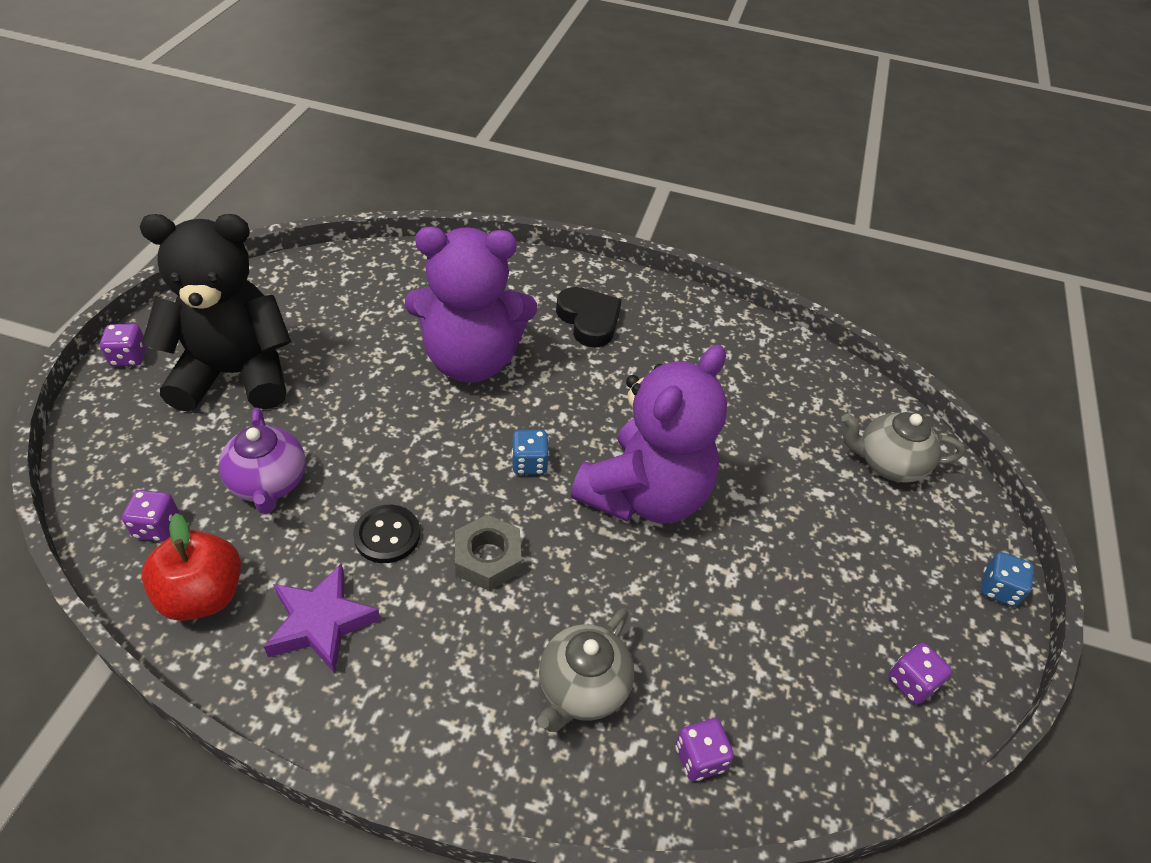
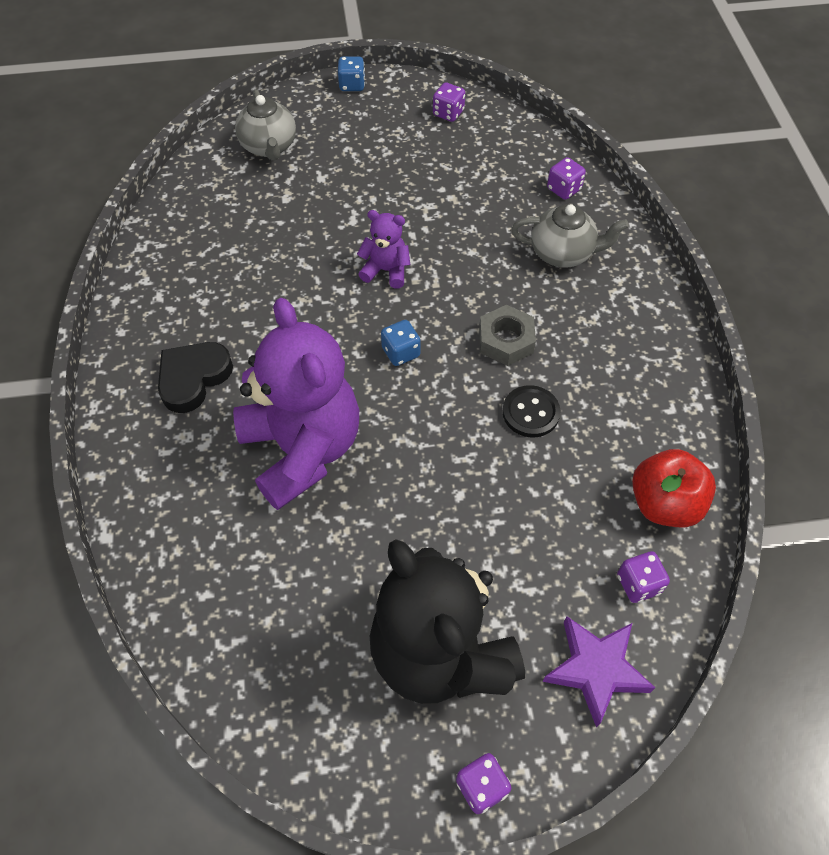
camera: 110 degrees left, 10 degrees up
purple teapot [219,408,306,514] -> none
purple star [264,563,381,673] -> purple star moved to [542,616,655,728]
purple teddy bear [571,345,727,523] -> purple teddy bear [357,210,410,288], size x0.45

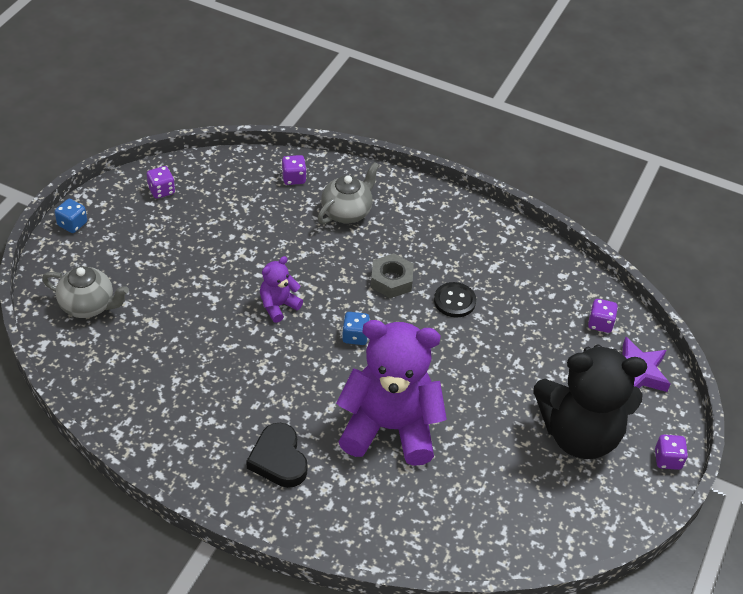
camera: 60 degrees left, 10 degrees down
red apple [632,449,716,527] -> none

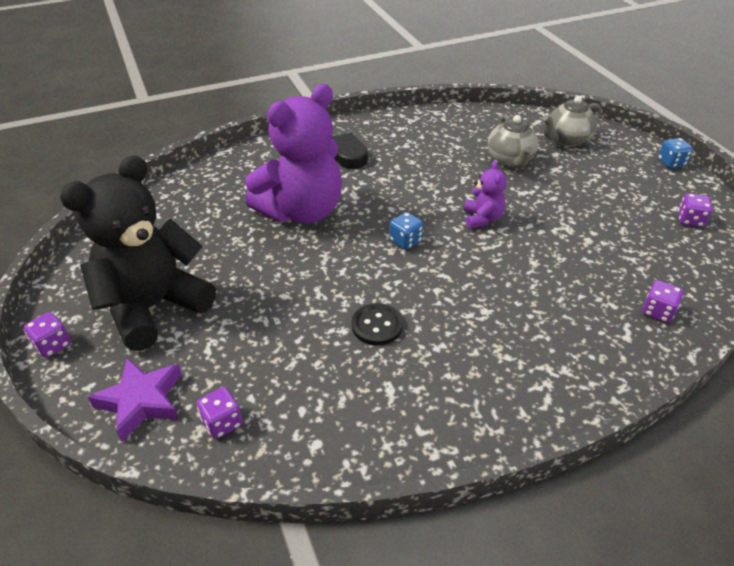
camera: 135 degrees right, 5 degrees down
grey teapot [318,162,379,224] -> grey teapot moved to [487,115,538,168]
grey nut [371,253,414,298] -> none

